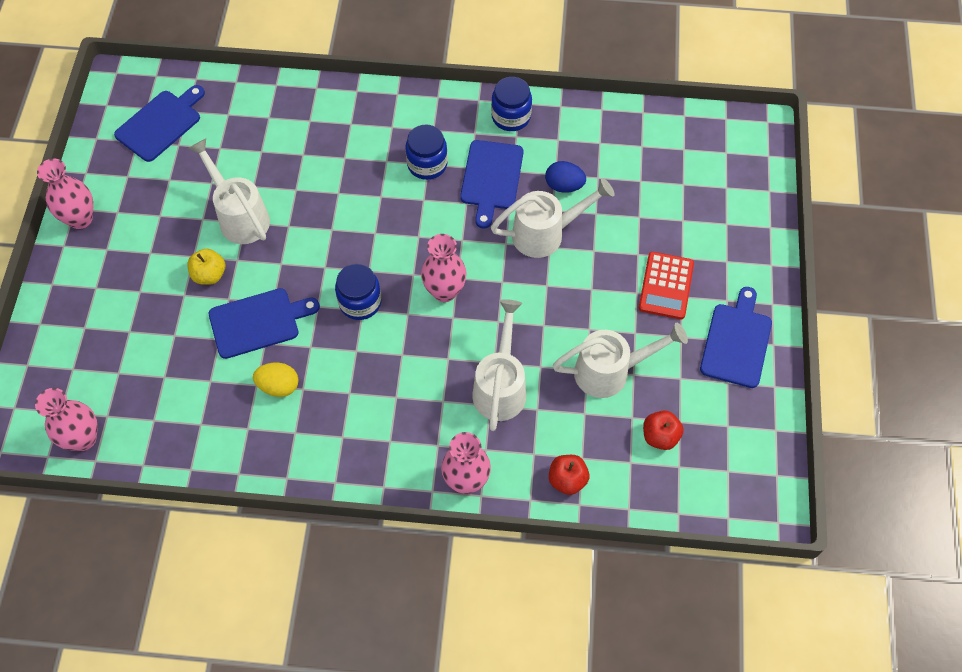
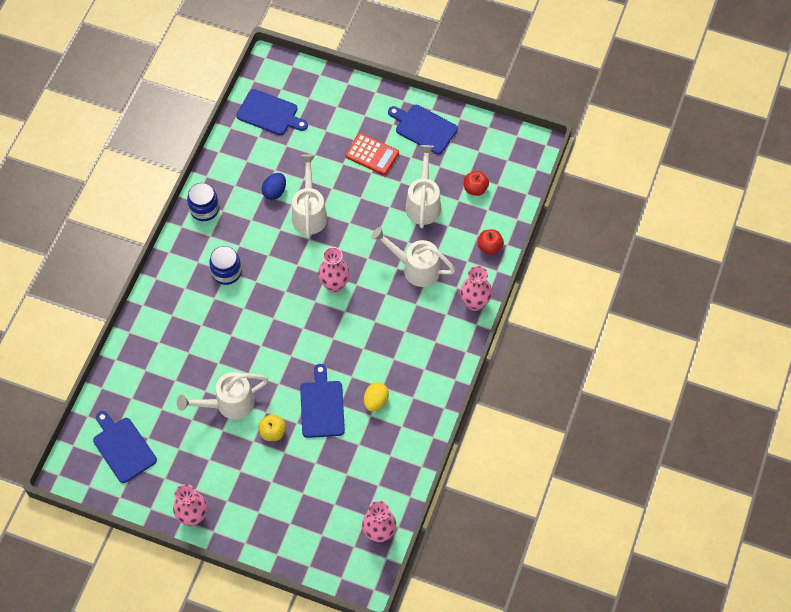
camera: 75 degrees left, 0 degrees up
blue jar [335,264,382,320] -> none
blue cutting board [460,140,524,228] -> blue cutting board moved to [236,89,308,135]

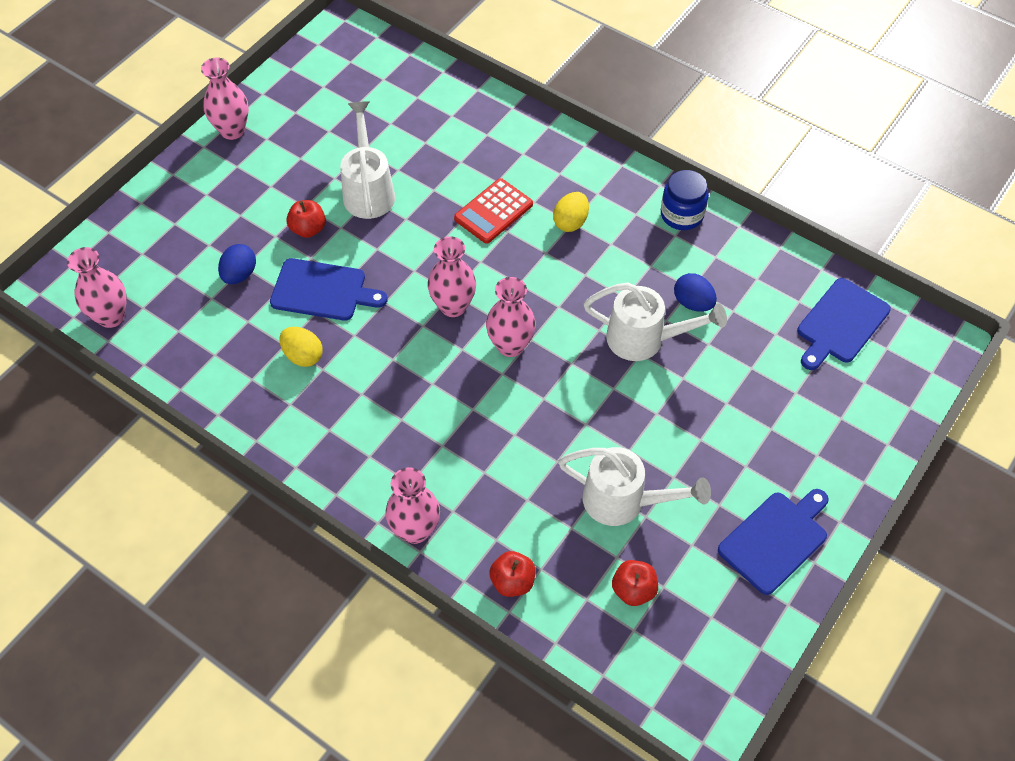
camera: 105 degrees right, 5 degrees down
blue cutting board [93,411,157,483] -> none
blue jar [209,246,242,285] -> yellow egg [553,192,589,232]
yellow apple [258,414,286,441] -> red apple [286,200,326,238]
red calculator [345,133,399,175] -> red calculator moved to [454,178,533,244]
white watering can [371,227,456,287] -> none
none -> blue egg [218,244,256,284]
none -> pink vase [427,236,476,317]

